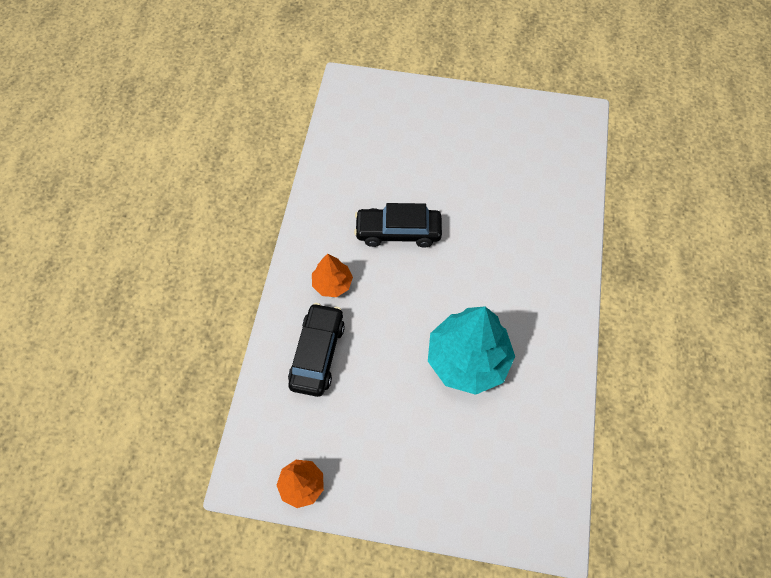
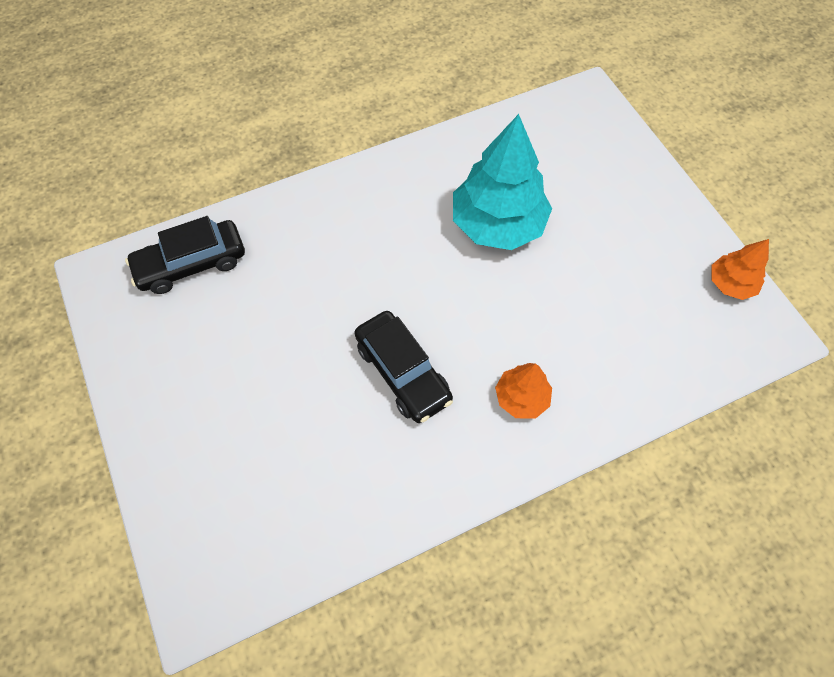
camera: 125 degrees left, 0 degrees up
black car [288,303,345,397] -> black car moved to [125,216,245,294]

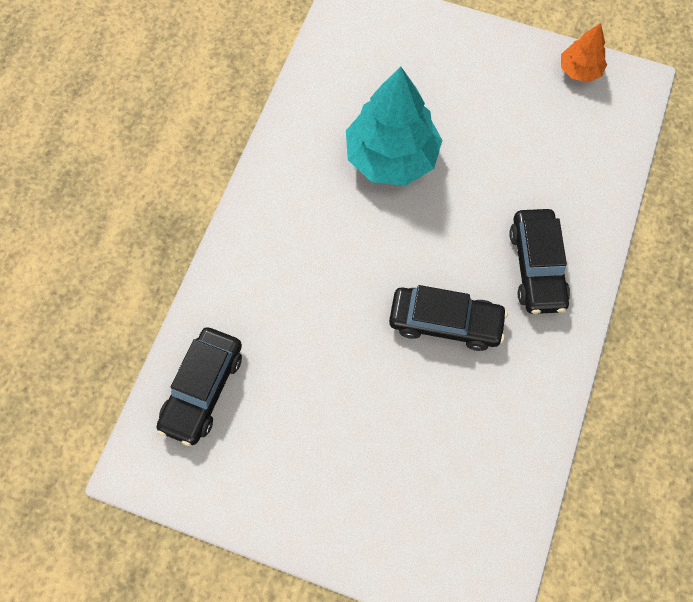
camera: 45 degrees left, 5 degrees up
orange tree [495,363,552,419] -> black car [509,209,570,314]

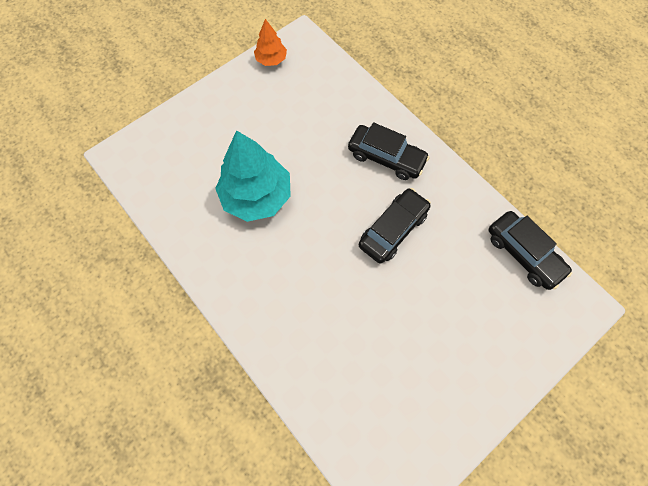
camera: 60 degrees left, 0 degrees up
black car [156,327,242,446] -> black car moved to [489,211,572,290]

